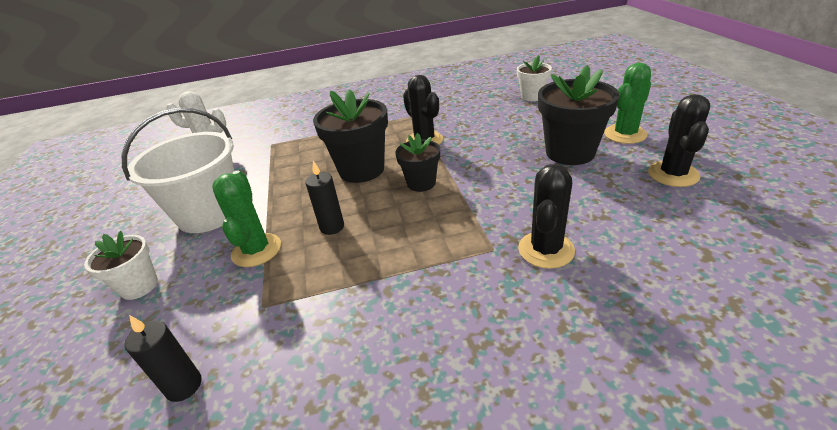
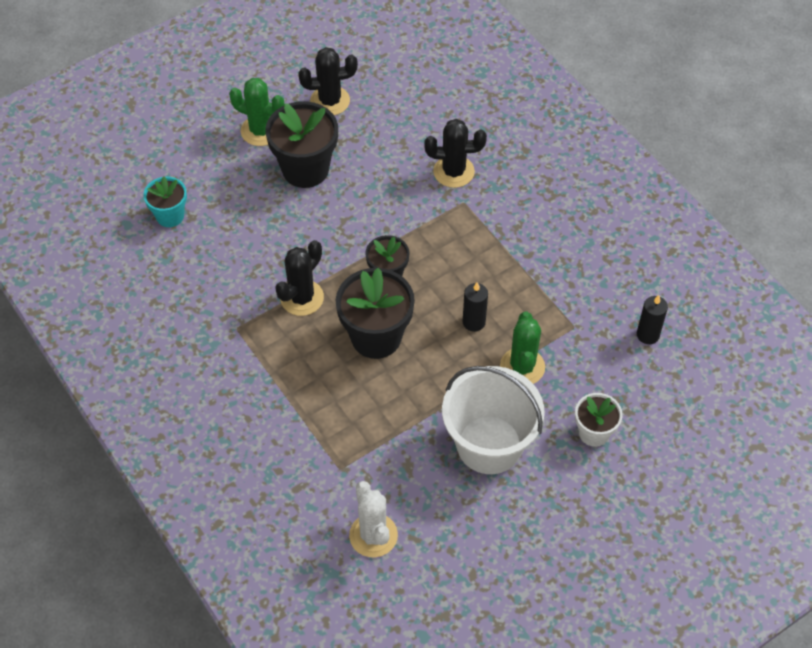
camera: 115 degrees left, 20 degrees up
green cactus [212,170,281,267] -> green cactus turned 60 degrees counterclockwise [500,311,545,384]
white flower pot [517,55,552,101] -> turquoise flower pot [143,176,187,227]

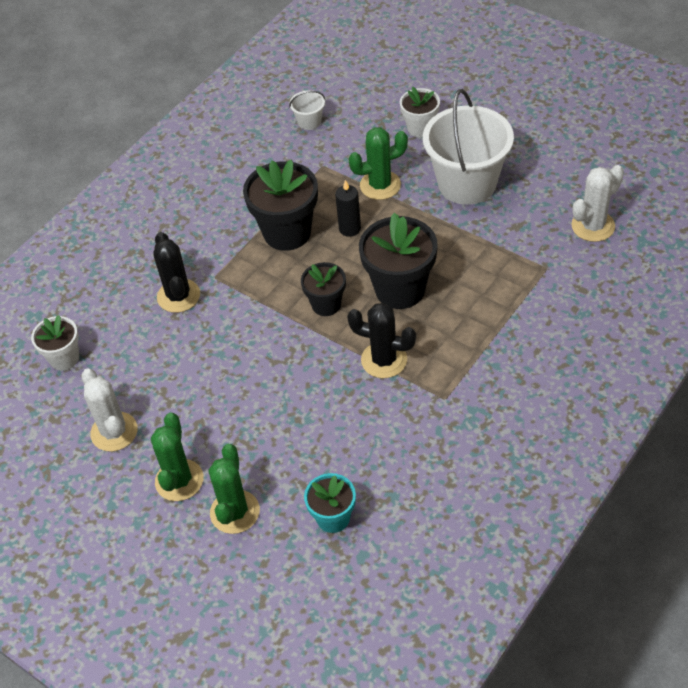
camera: 105 degrees left, 5 degrees down
black flower pot [266,101,338,188] -> black flower pot moved to [243,160,318,251]
black cactus [298,47,358,115] -> white cactus [81,368,138,452]
black candle [637,295,668,344] -> white bucket [289,90,325,130]
none -> white flower pot [31,315,79,370]
none -> green cactus [209,444,260,534]

